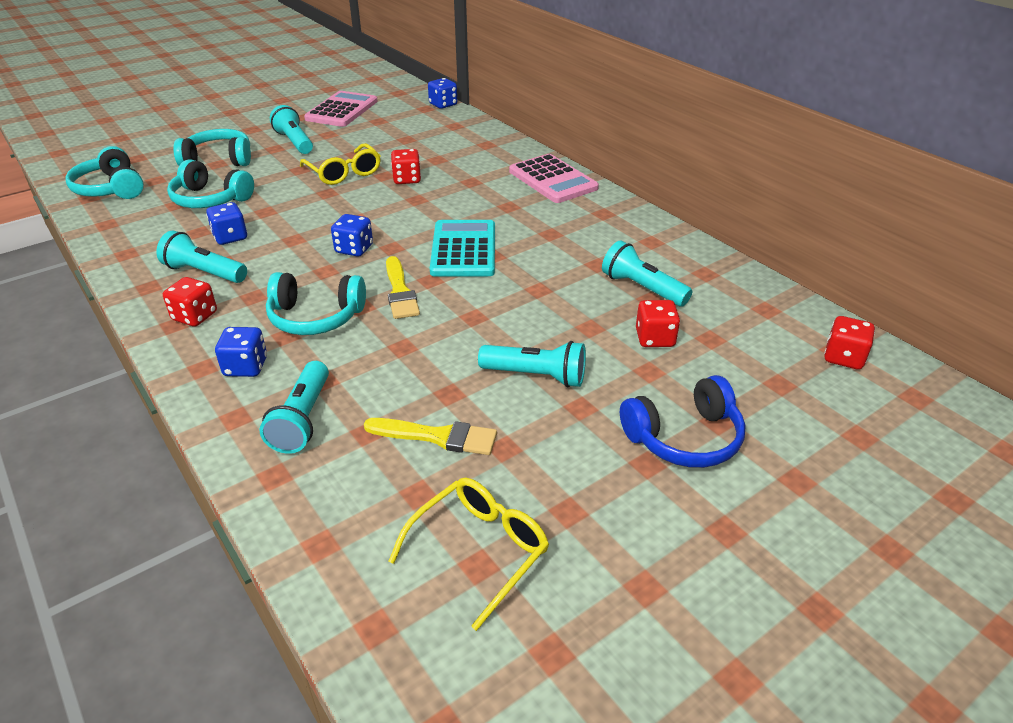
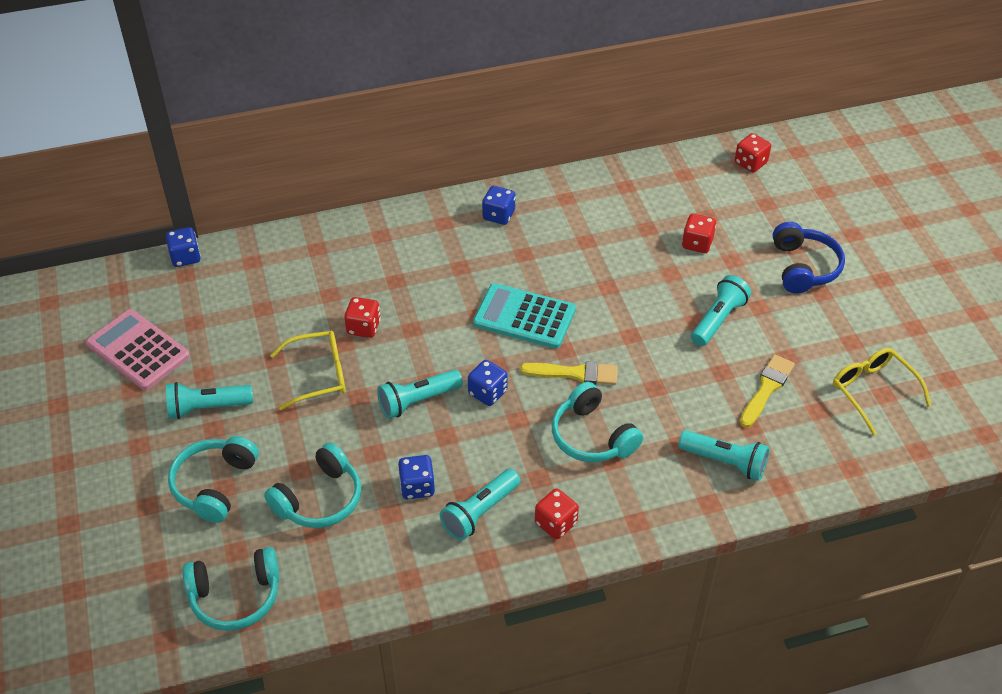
camera: 70 degrees left, 10 degrees up
blue dice [215,327,267,377] -> blue dice moved to [482,186,516,225]
turquoise headphones [266,272,366,335] -> turquoise headphones turned 120 degrees clockwise [552,382,643,462]
pink calculator [509,154,599,203] -> none
turquoise flashlight [602,240,692,307] -> turquoise flashlight moved to [377,369,463,419]

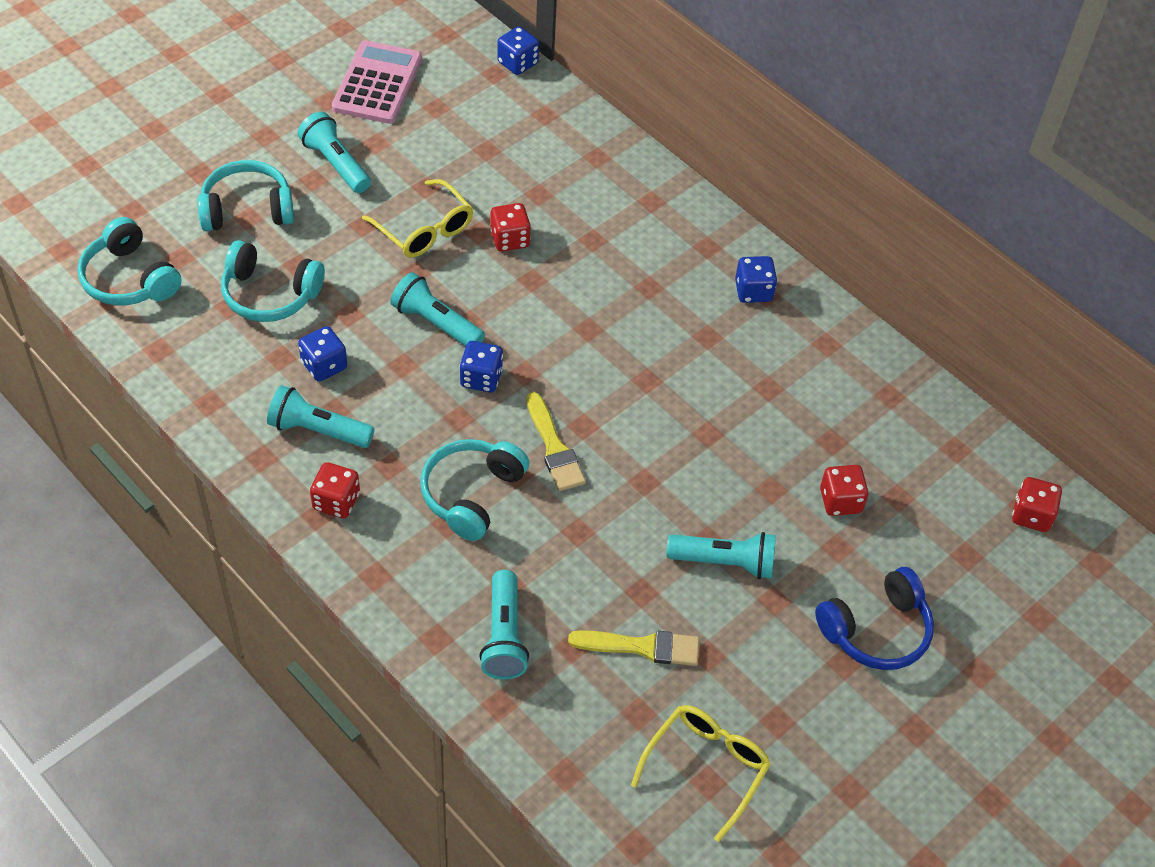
camera: 60 degrees right, 5 degrees up
turquoise calculator [473,283,576,349] -> none

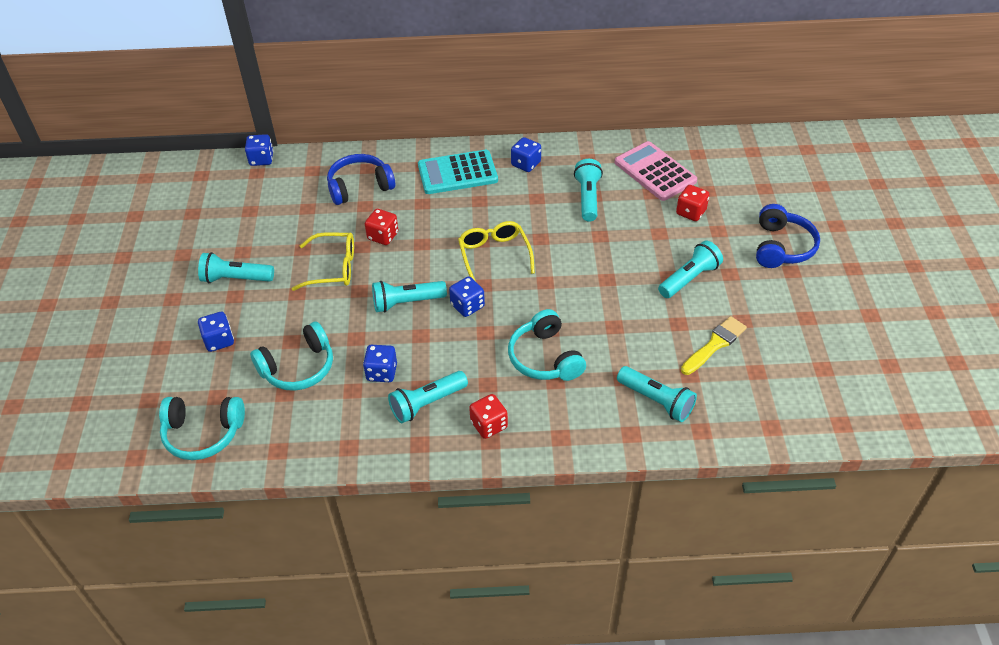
camera: 45 degrees left, 5 degrees down
turquoise headphones [198,160,294,231] -> blue dice [198,312,234,352]
pink calculator [332,40,422,124] -> pink calculator moved to [615,141,697,201]
yellow brush [526,392,586,491] -> none
yellow glasses [631,705,771,842] -> yellow glasses moved to [458,221,535,281]
red dice [1012,477,1062,532] -> none
none -> blue headphones [327,154,395,205]
none -> turquoise calculator [418,150,498,194]
none -> turquoise flashlight [574,159,603,222]

